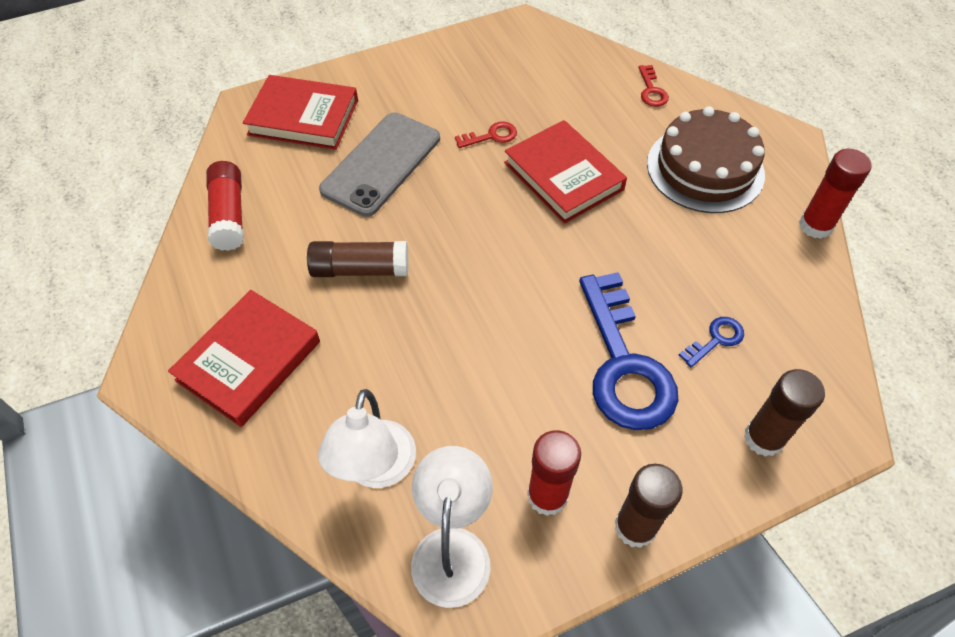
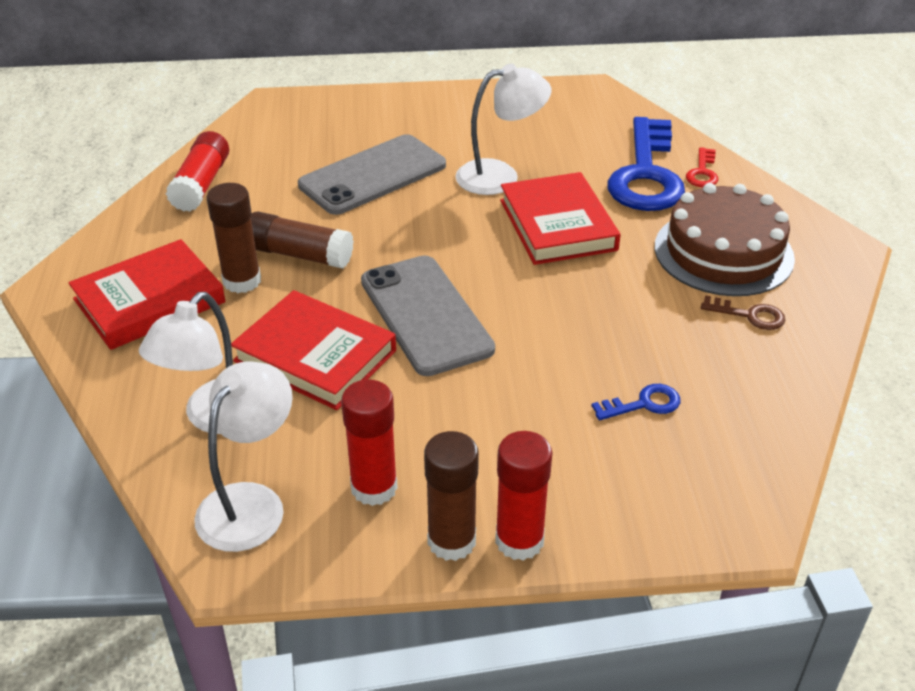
camera: 20 degrees right, 15 degrees down
red book [243,75,358,150] -> red book moved to [231,290,396,410]
red key [455,122,517,148] -> white lamp [455,64,551,195]
blue key [579,272,678,430] -> blue key moved to [607,117,685,211]
brown glue stick [744,369,825,457] -> brown glue stick moved to [207,183,261,293]
red glue stick [799,149,872,239] -> red glue stick moved to [495,431,552,561]
none -> grey phone [361,255,495,376]
none -> brown key [701,295,785,330]

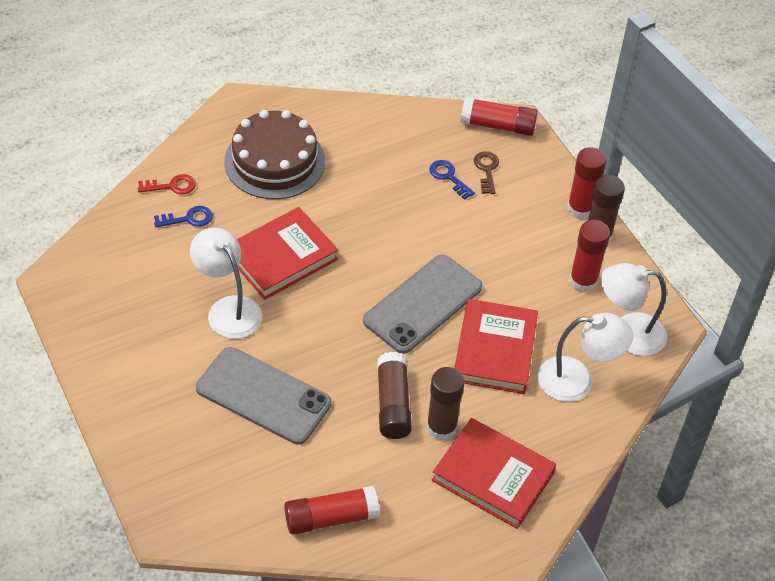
camera: 115 degrees left, 10 degrees up
blue key [607,117,685,211] -> blue key [154,206,213,227], size x0.43
brown key [701,295,785,330] -> brown key moved to [474,151,499,194]
none -> red glue stick [461,97,538,136]

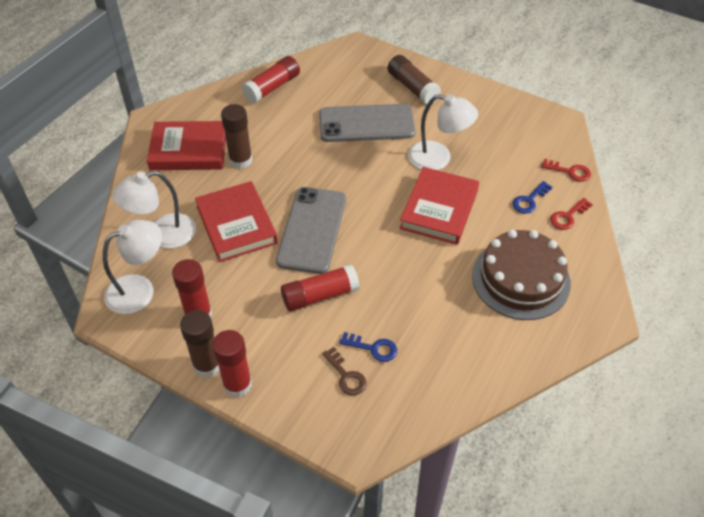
camera: 150 degrees right, 0 degrees up
brown glue stick [377,352,412,439] -> brown glue stick moved to [388,55,441,104]
red glue stick [461,97,538,136] -> red glue stick moved to [281,264,360,312]
none -> red key [541,159,591,182]

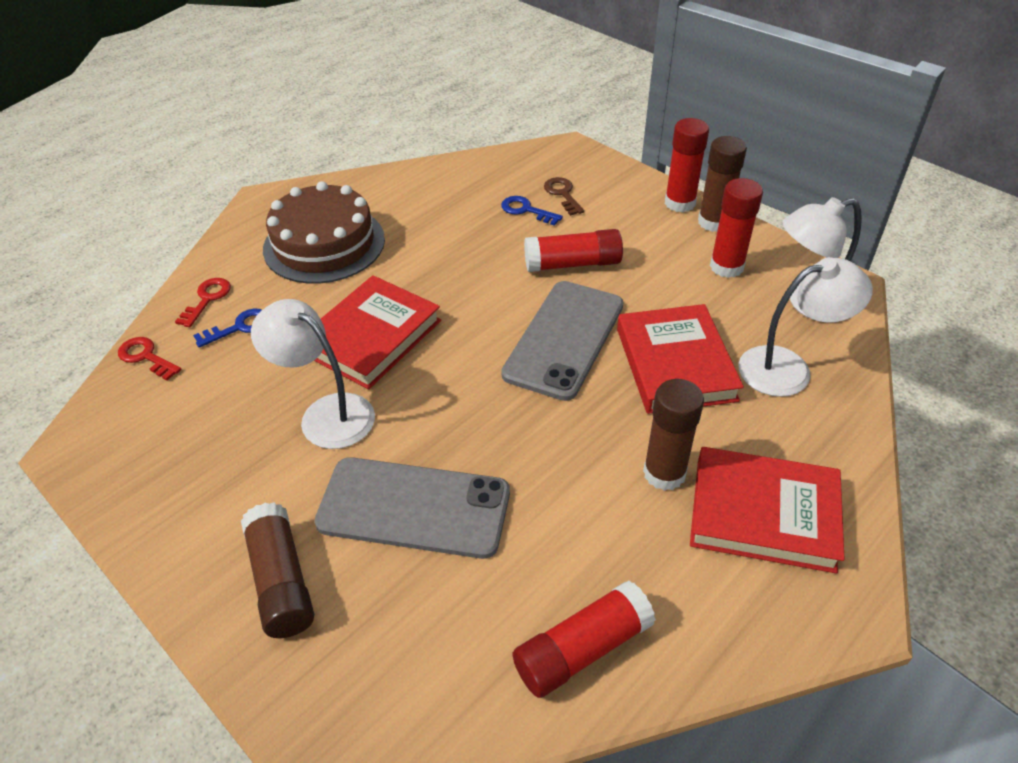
camera: 165 degrees left, 5 degrees down
red key [550,198,593,230] -> red key turned 45 degrees counterclockwise [175,278,231,327]

